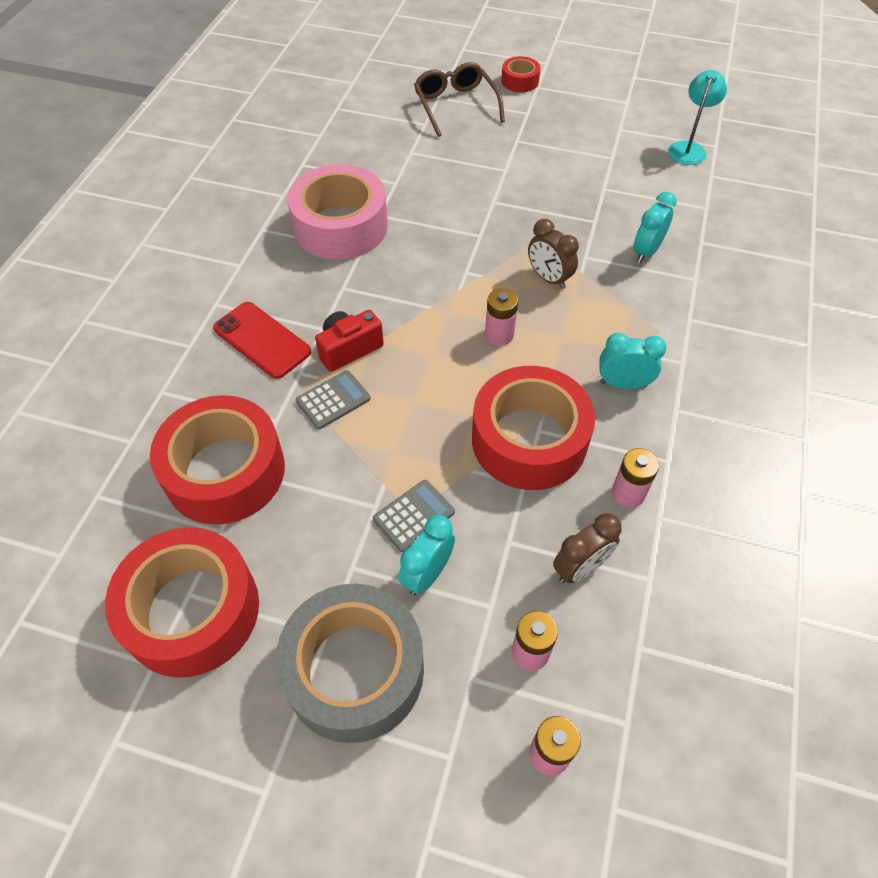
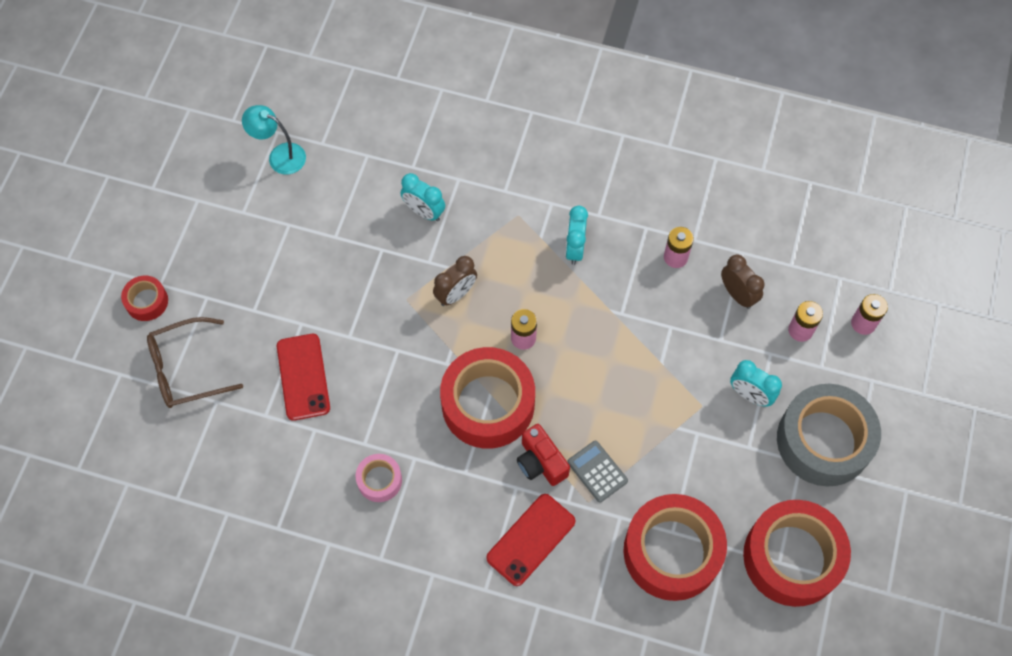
camera: 90 degrees left, 10 degrees up
pink tape [287,164,388,260] -> pink tape [355,454,402,502], size x0.47
grey calculator [373,480,455,552] -> none
red tape [472,366,595,490] -> red tape moved to [440,347,535,449]
none -> red phone [277,334,330,421]

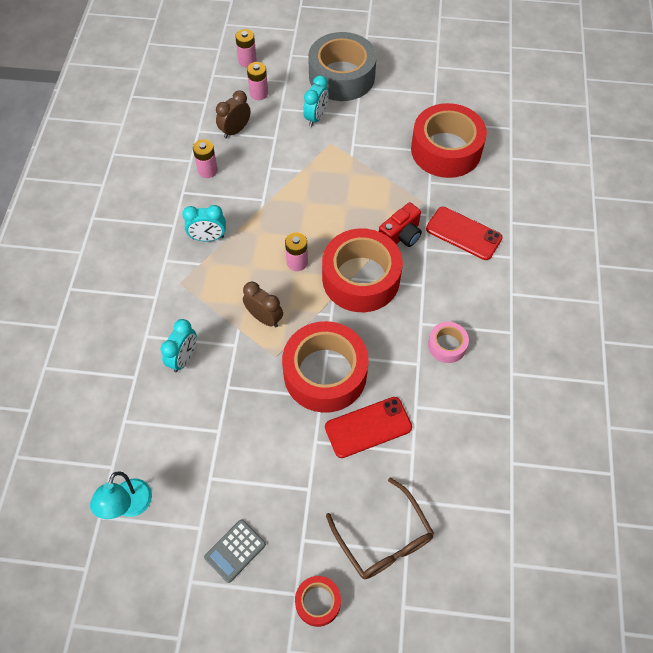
camera: 100 degrees left, 5 degrees down
grey calculator [567,441,628,502] -> grey calculator moved to [204,519,266,583]
red tape [743,500,851,607] -> red tape moved to [282,321,369,413]

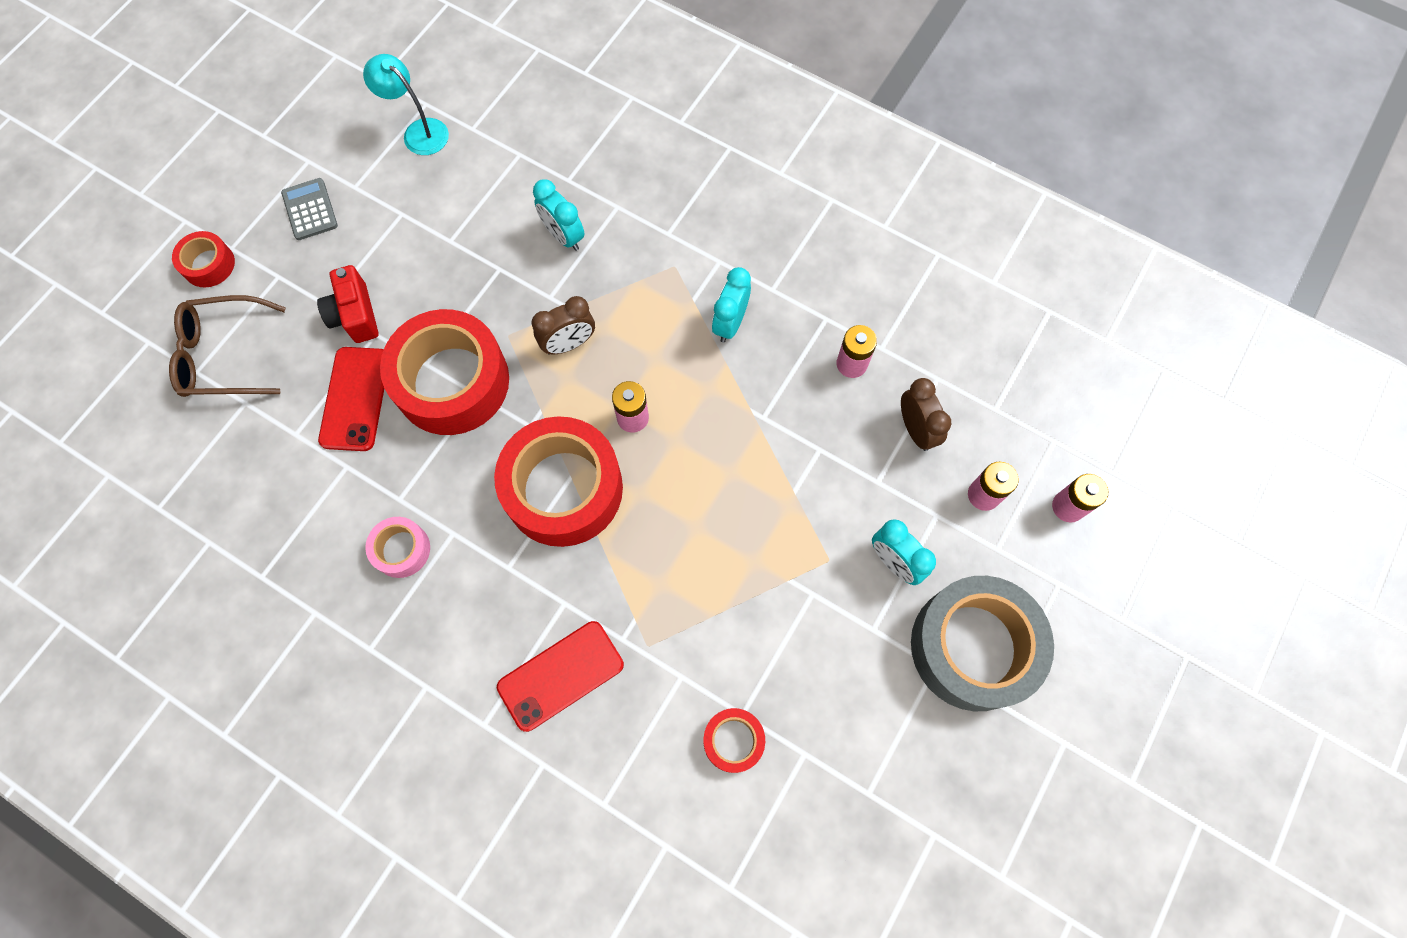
camera: 115 degrees right, 10 degrees up
red camera [379,202,422,247] -> red camera moved to [317,265,379,343]
red tape [411,103,487,178] -> red tape [703,708,765,773], size x0.47

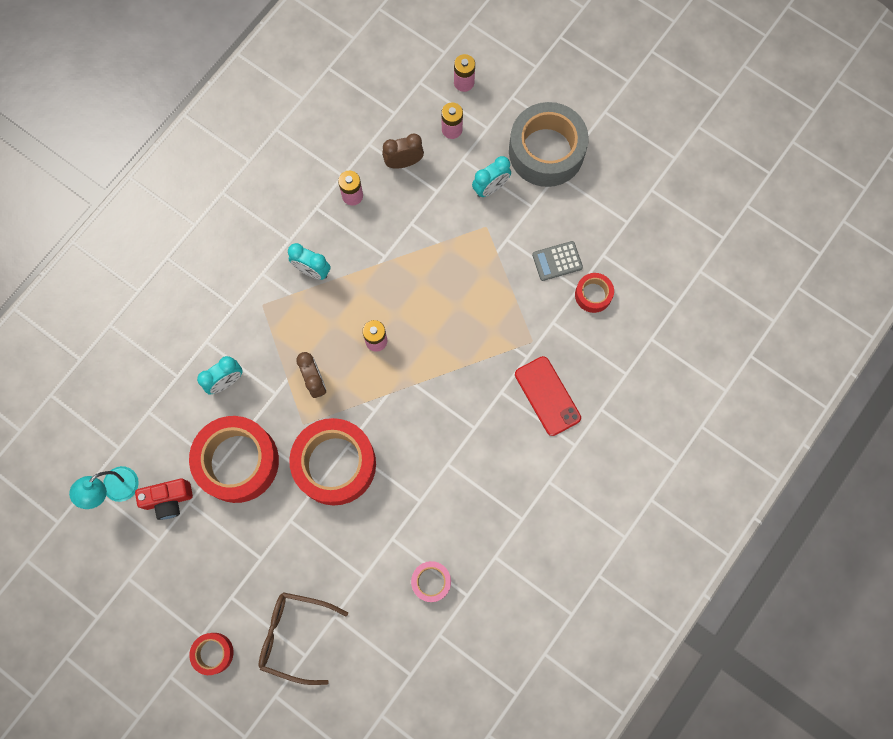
camera: 85 degrees left, 5 degrees up
brown glasses [169,295,286,397] -> brown glasses turned 105 degrees clockwise [259,592,348,685]
grey calculator [281,178,338,240] -> grey calculator moved to [532,241,583,281]
red camera [317,265,379,343] -> red camera moved to [135,478,193,520]
red phone [318,347,384,451] -> none
pink tape [365,517,430,578] -> pink tape moved to [411,561,451,602]
red tape [494,416,623,547] -> red tape moved to [189,416,279,503]

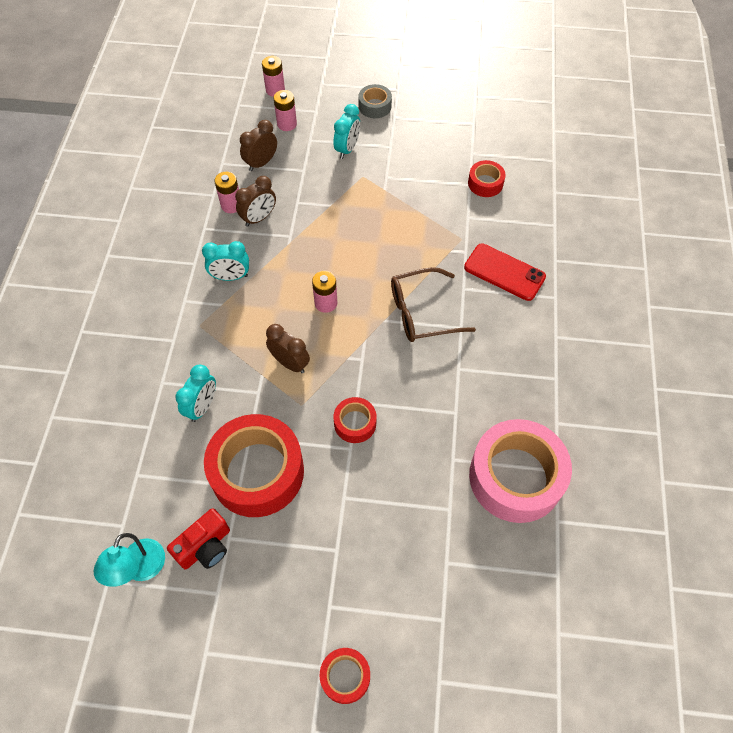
camera: 30 degrees left, 15 degrees down
brown glasses [259,592,348,685] -> brown glasses moved to [391,267,476,342]
red tape [289,418,376,505] -> red tape [334,397,377,443], size x0.47
pink tape [411,561,451,602] -> pink tape [469,419,572,523], size x2.13
grey tape [509,102,589,187] -> grey tape [358,84,392,118], size x0.47
grey calculator [532,241,583,281] -> none
none -> brown clock [235,176,276,227]

